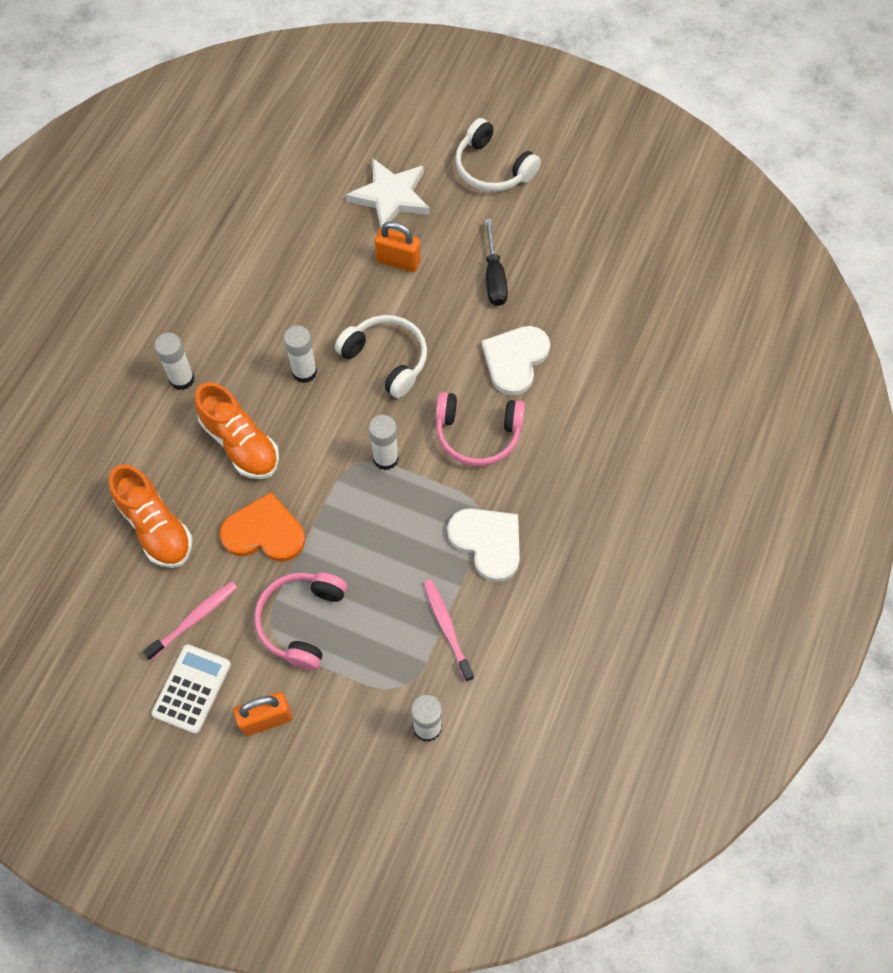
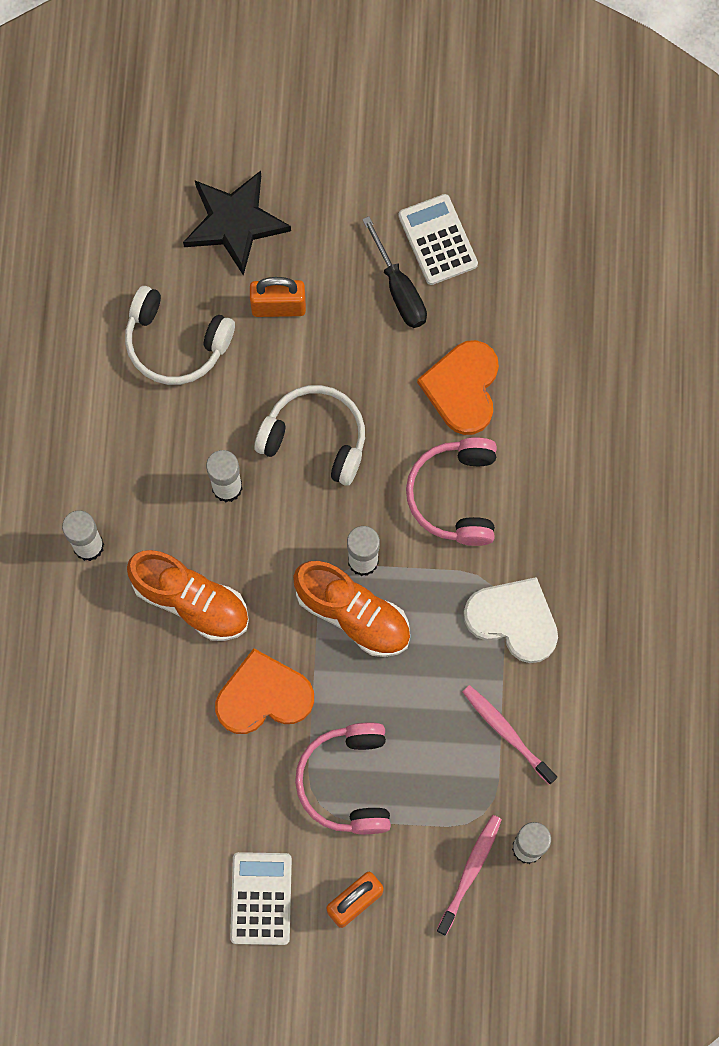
camera: 20 degrees left, 10 degrees up
orange shoe [109,464,192,568] -> orange shoe moved to [293,561,410,657]
pink toothbrush [143,581,237,661] -> pink toothbrush moved to [437,815,502,935]
white star [346,159,430,228] -> black star [183,171,291,276]
pink headphones [435,392,525,466] -> pink headphones turned 105 degrees clockwise [406,437,497,546]
white headphones [455,118,541,192] -> white headphones moved to [125,286,235,385]
white heart [482,326,550,395] -> orange heart [417,340,499,435]
none -> white calculator [398,194,478,285]

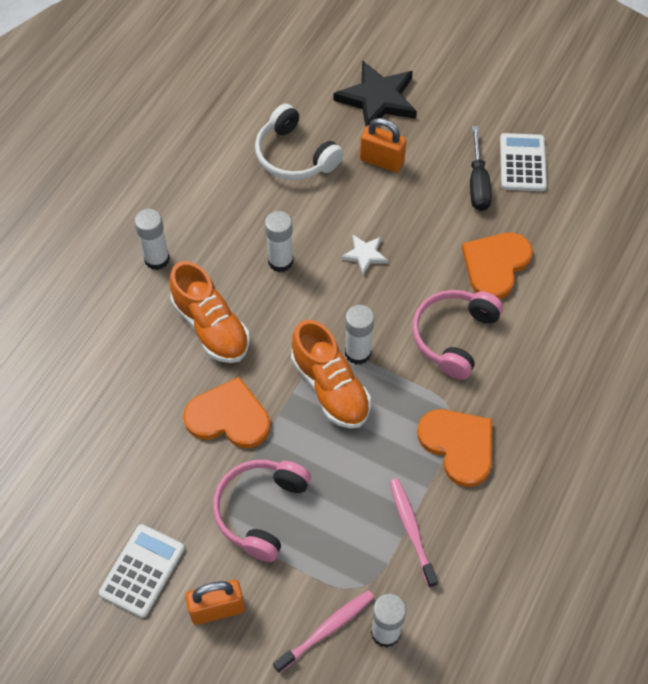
camera: 25 degrees right, 15 degrees down
white headphones [254,385,365,486] -> white star [341,235,388,275]
white heart [464,577,558,663] -> orange heart [417,409,492,487]

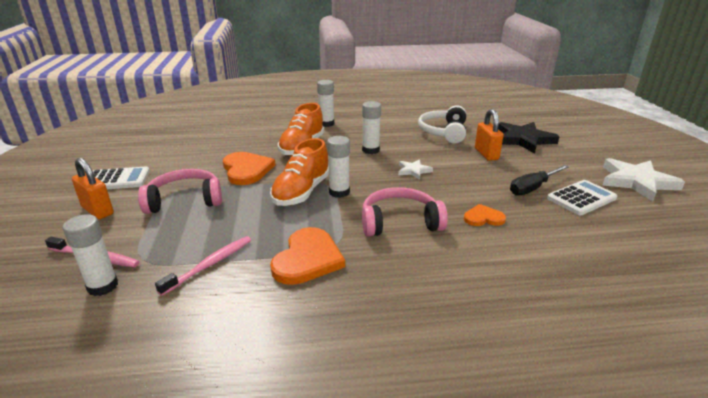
camera: 55 degrees right, 30 degrees down
orange heart [462,233,533,299] -> orange heart [464,204,506,226], size x0.57
none -> white star [602,158,685,201]

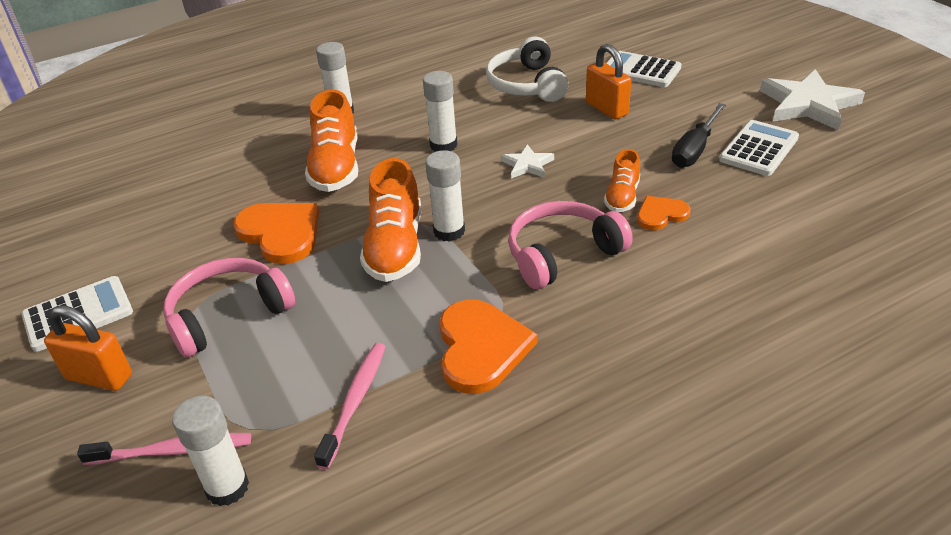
camera: 20 degrees left, 10 degrees up
black star [498,122,560,154] -> white calculator [606,51,681,87]
none -> orange shoe [604,149,640,212]

